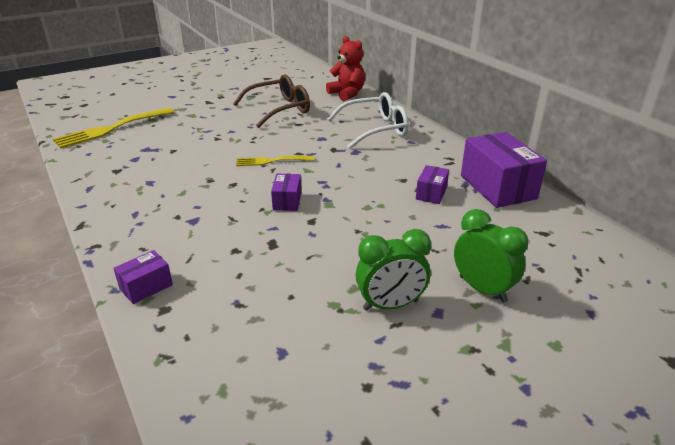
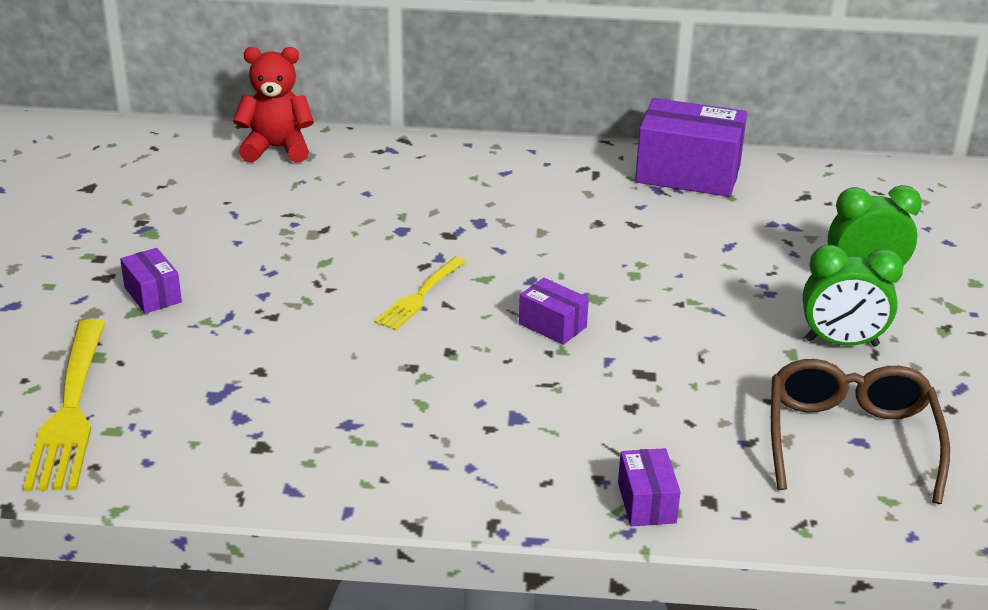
camera: 55 degrees left, 0 degrees up
brown glasses [233,74,310,128] -> brown glasses moved to [771,359,950,504]
white glasses [328,92,409,149] -> none
green clock [356,229,431,311] -> green clock turned 75 degrees clockwise [803,245,903,347]
purple box [416,165,449,204] -> purple box moved to [120,248,182,314]

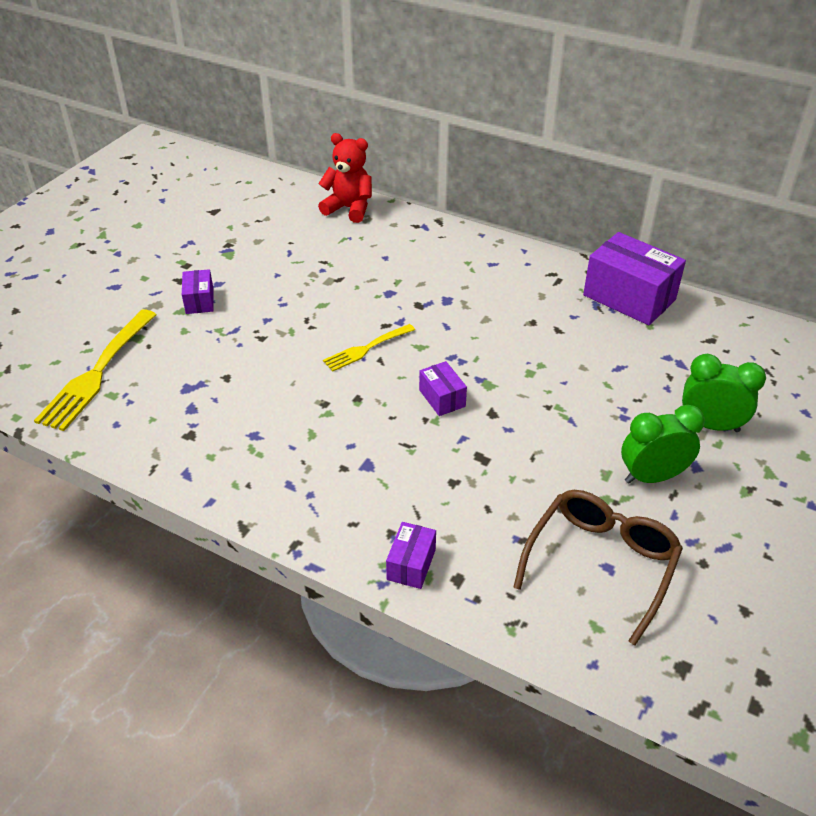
camera: 25 degrees right, 10 degrees up
green clock [803,245,903,347] -> green clock turned 135 degrees clockwise [621,405,705,483]

